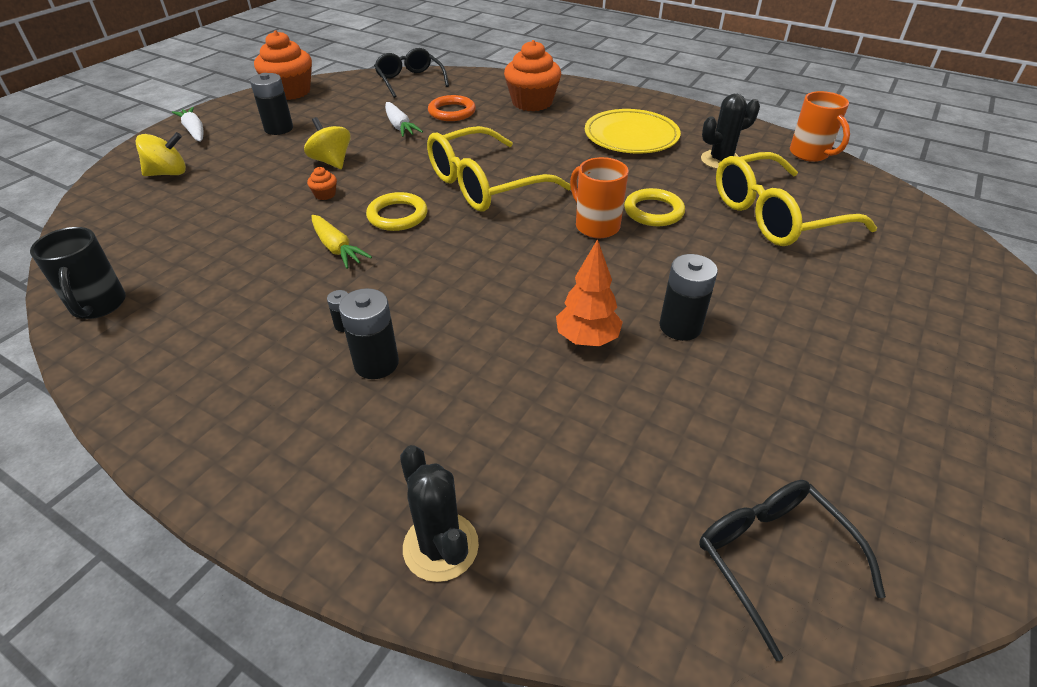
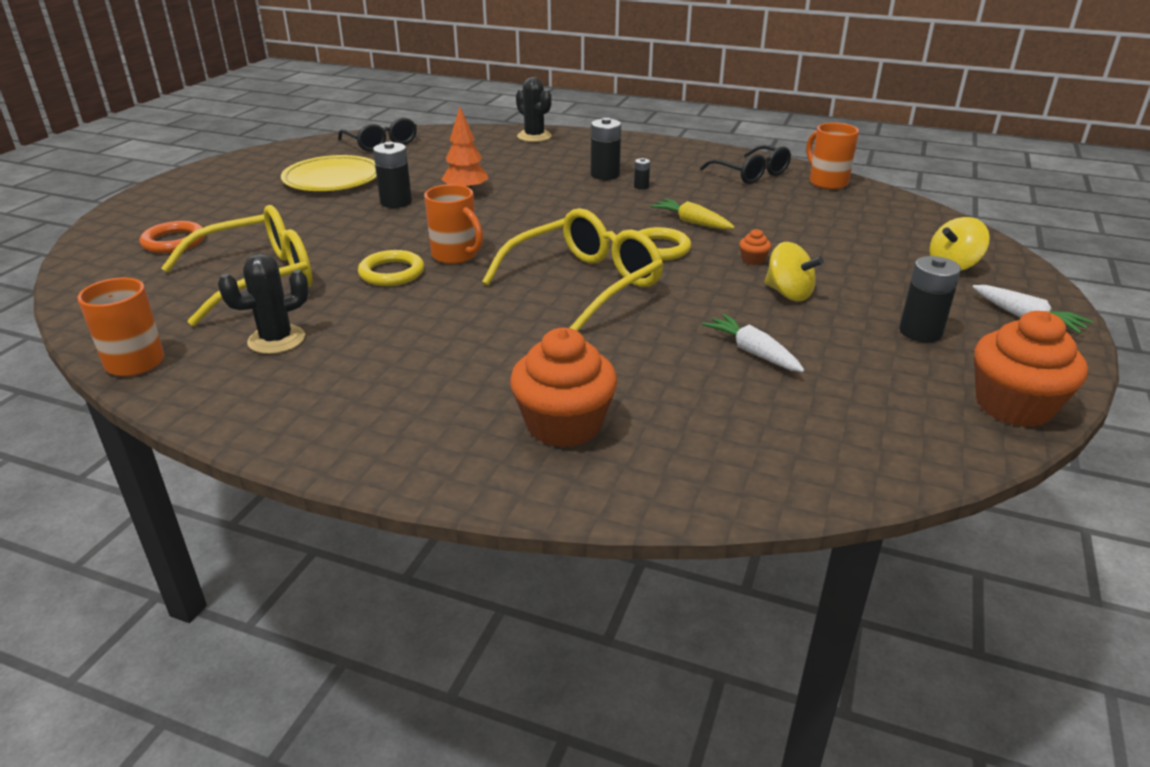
camera: 170 degrees right, 10 degrees down
black mug [30,227,126,319] -> orange mug [806,122,859,190]
black glasses [374,48,449,98] -> black glasses moved to [700,145,791,184]
orange ring [428,95,476,121] -> orange ring moved to [140,221,205,253]
yellow plate [585,109,681,153] -> yellow plate moved to [281,155,377,191]

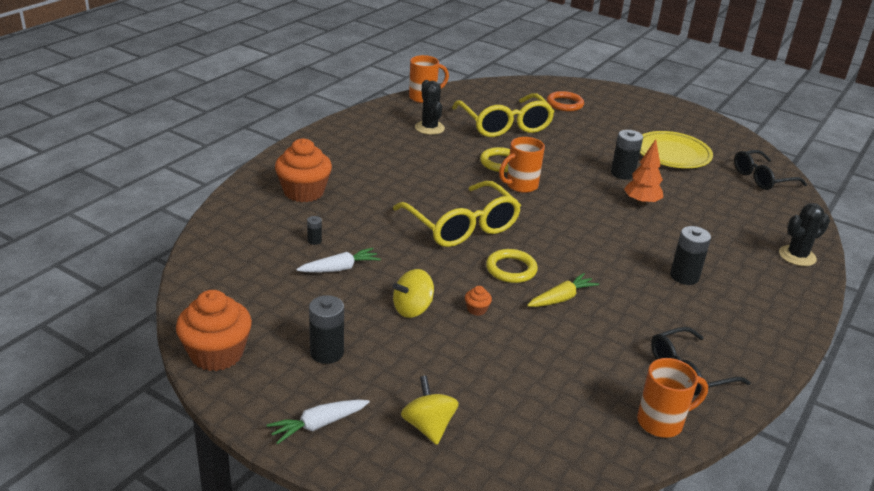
camera: 100 degrees right, 0 degrees up
black battery [634,158,650,190] -> black battery moved to [307,216,322,245]

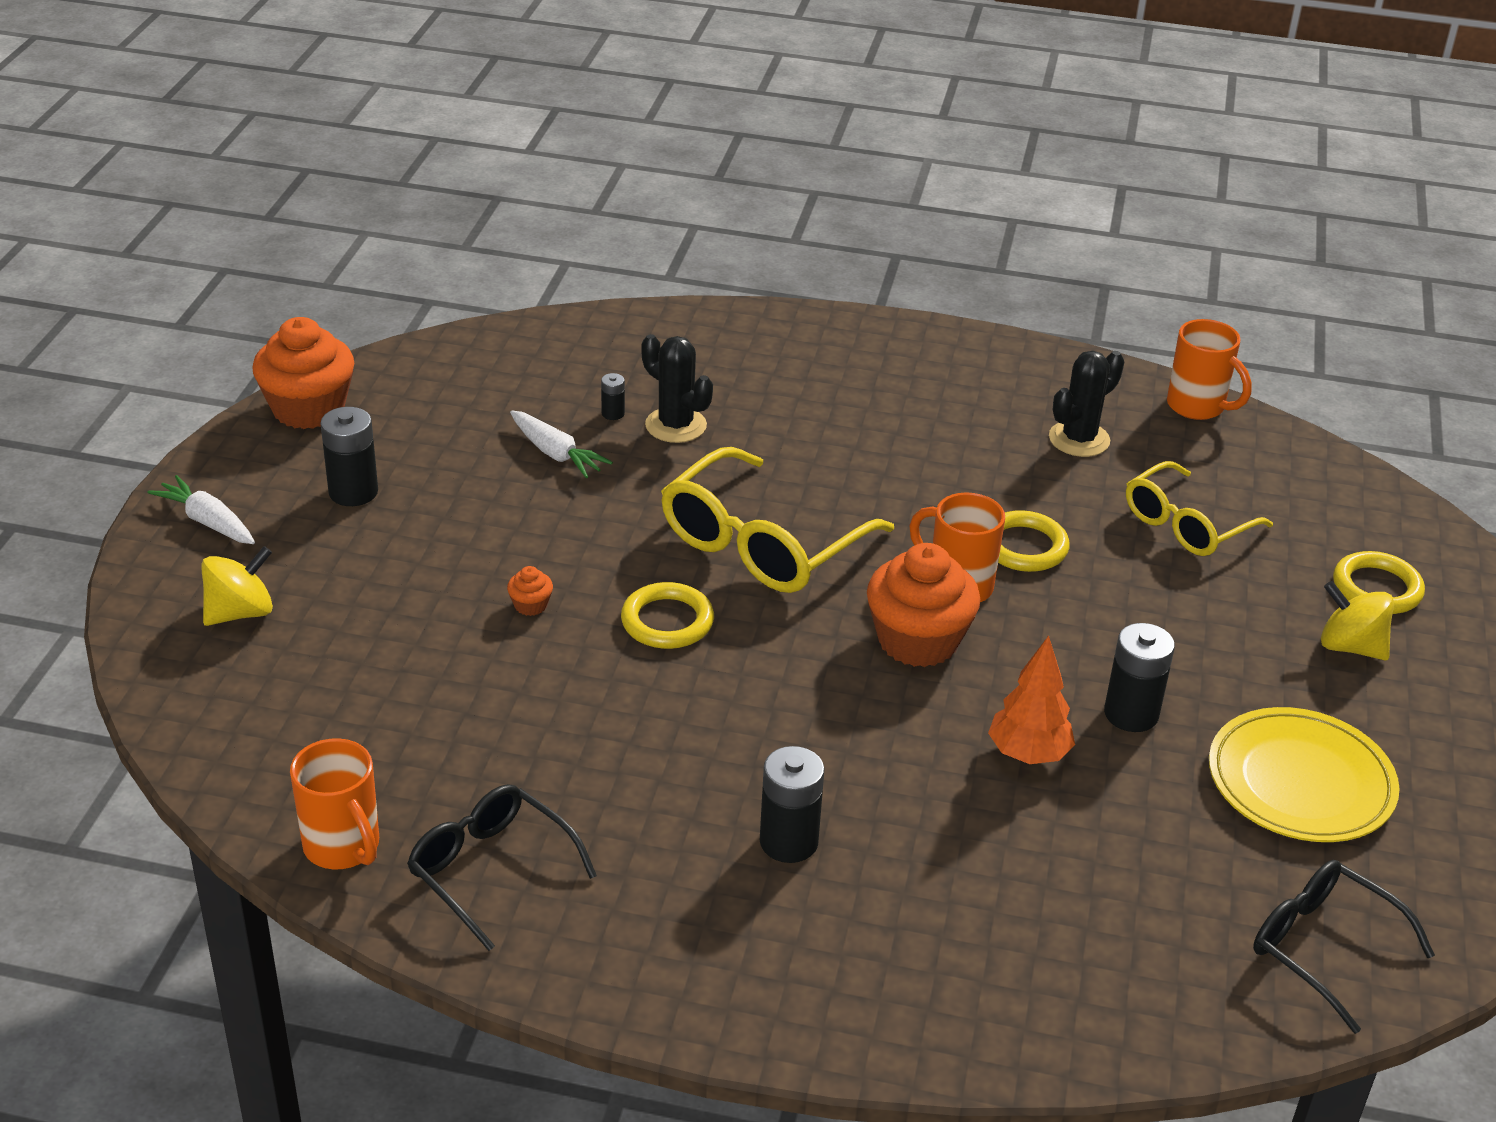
camera: 70 degrees right, 5 degrees up
orange cupcake [275,138,332,202] -> orange cupcake moved to [867,543,980,667]
yellow spinning top [393,269,434,318] -> yellow spinning top moved to [1321,581,1394,660]
yellow glasses [452,93,555,137] -> yellow glasses [1126,461,1273,556], size x0.65
yellow carrot [527,273,599,307] -> none
orange ring [547,91,584,111] -> yellow ring [1333,551,1425,614]
black cactus [779,203,830,266] -> black cactus moved to [641,334,713,443]

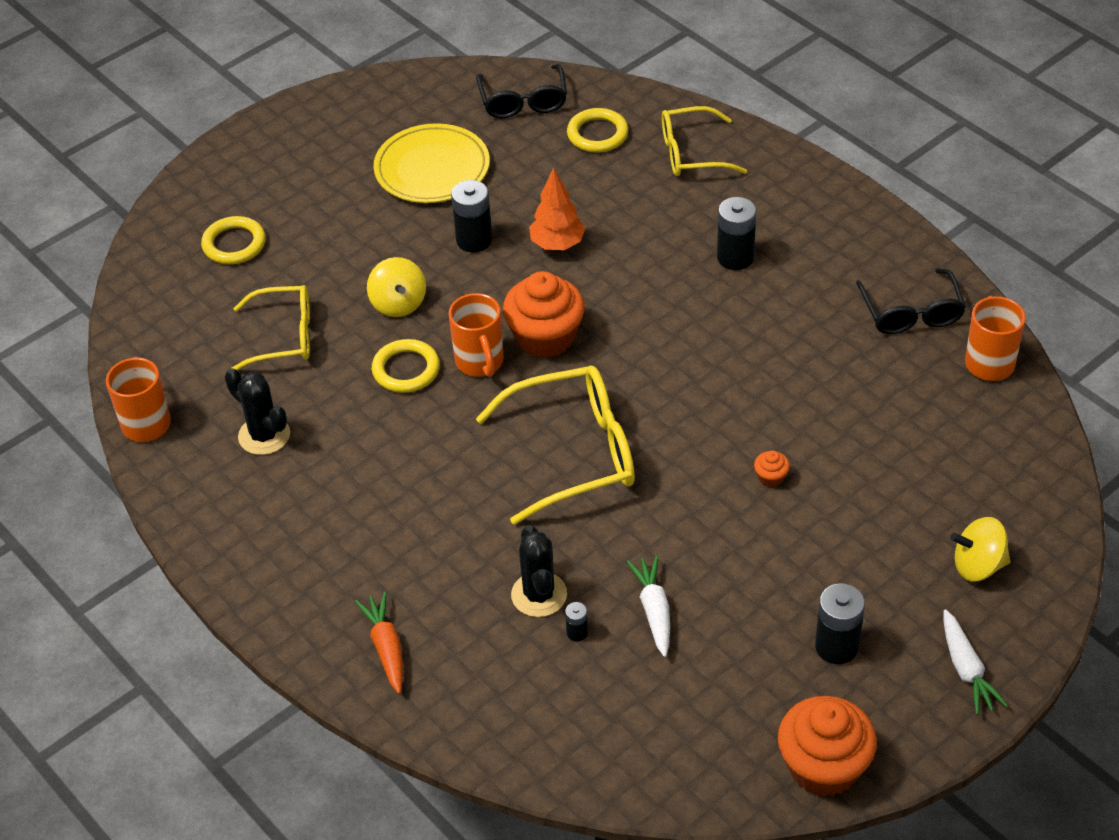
camera: 140 degrees left, 10 degrees up
yellow ring [621,582,714,649] -> yellow ring moved to [567,108,628,153]
black cactus [1049,351,1124,457] -> black cactus turned 45 degrees clockwise [225,368,290,455]
yellow spinning top [1321,581,1394,660] -> yellow spinning top moved to [367,257,426,317]
none -> orange carrot [355,592,403,694]
none -> yellow glasses [662,106,747,176]

